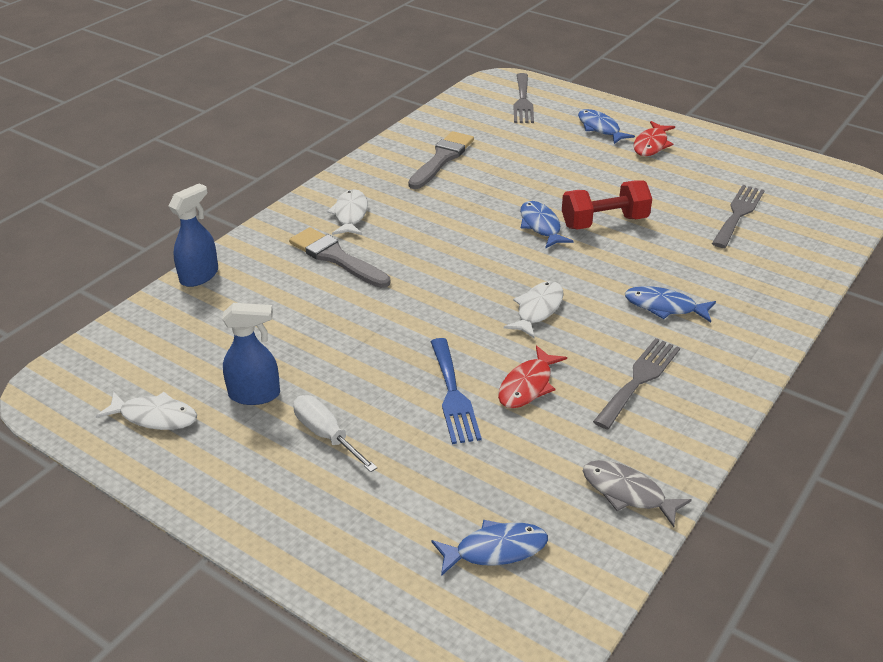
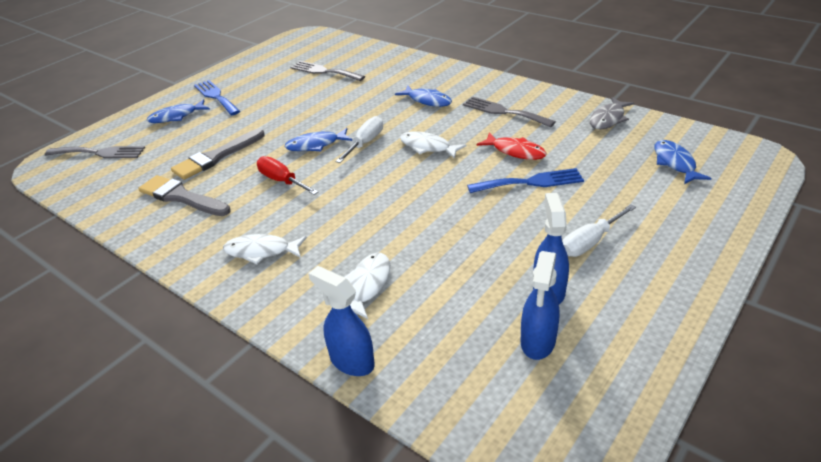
camera: 85 degrees left, 0 degrees up
white fish [96,392,197,430] -> white fish moved to [344,253,390,319]
grey brush [289,227,390,288] -> grey brush moved to [171,129,265,180]
red dumbbell [562,180,652,229] -> none
blue fish [625,286,716,322] -> blue fish turned 75 degrees counterclockwise [395,85,452,107]
red fish [634,121,675,156] -> blue fork [194,80,240,115]
none -> red screwdriver [257,156,318,195]
none -> white screwdriver [335,116,383,163]
none -> blue spray bottle [521,251,560,360]

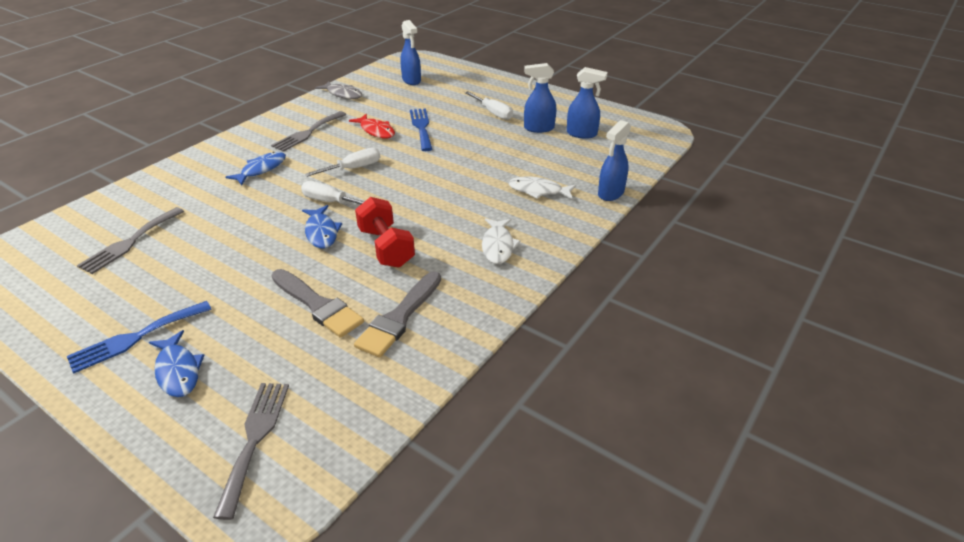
camera: 95 degrees left, 0 degrees up
red screwdriver [257,156,318,195] -> red dumbbell [355,197,415,268]
white fish [400,131,466,159] -> white screwdriver [305,147,380,177]
red fish [477,133,547,160] -> red fish turned 105 degrees clockwise [349,114,395,138]
blue fish [654,140,711,184] -> blue spray bottle [400,20,421,85]

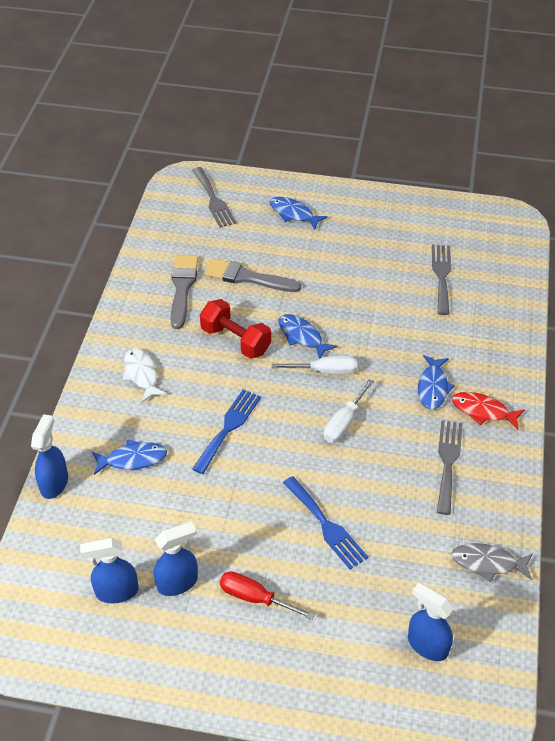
camera: 155 degrees right, 10 degrees up
blue fork [67,301,212,374] -> blue fork moved to [192,389,261,474]
red fish [349,114,395,138] -> red fish moved to [452,392,525,430]
white screwdriver [465,91,513,120] -> red screwdriver [220,571,315,620]
white fish [508,177,576,200] -> blue fish [92,439,167,475]

